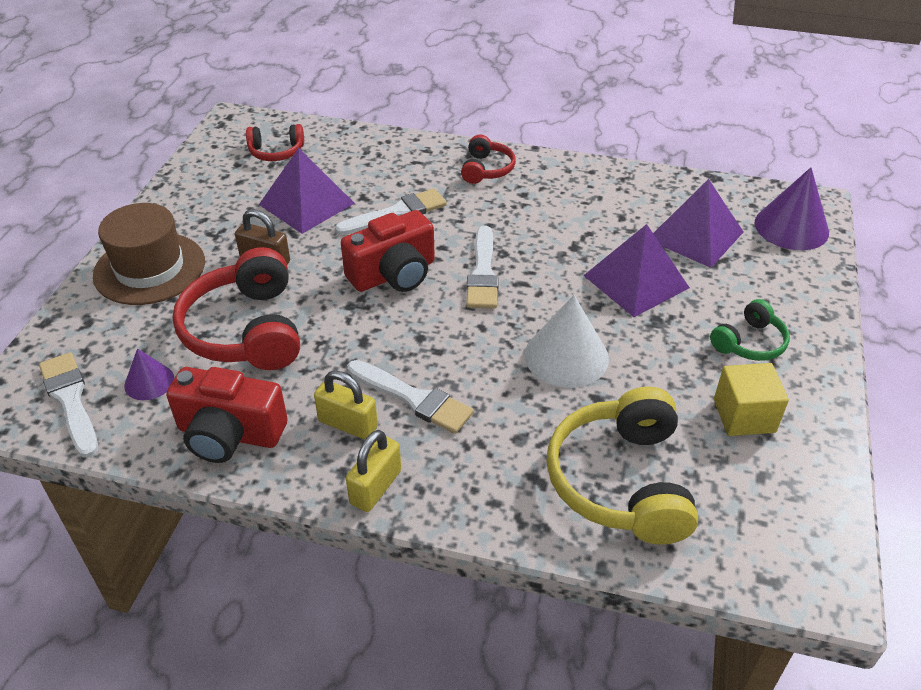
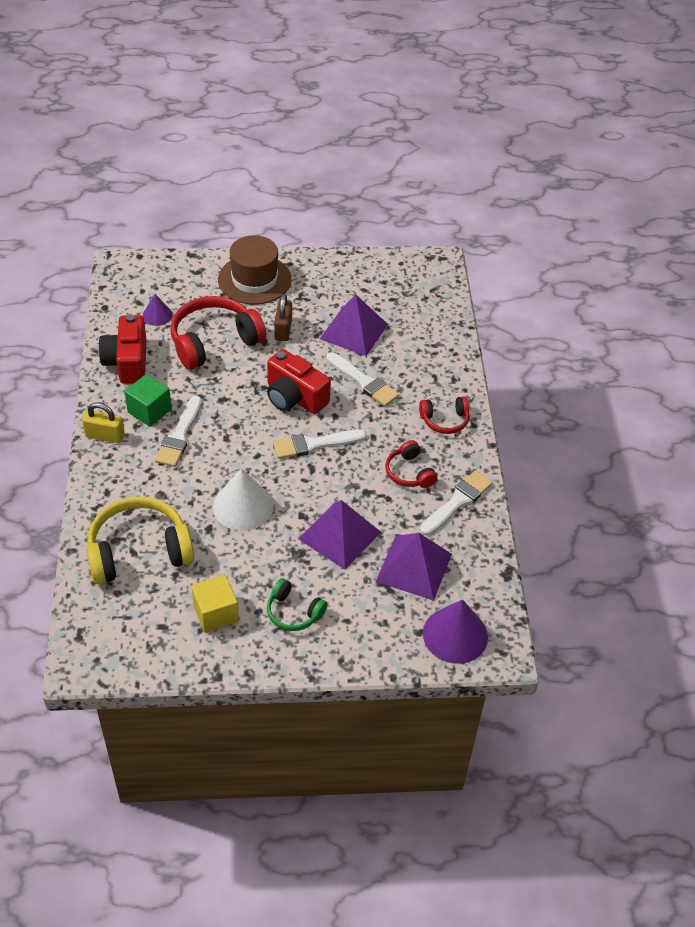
camera: 70 degrees right, 5 degrees up
white brush [39,352,98,458] -> white brush moved to [420,471,493,536]
red headphones [246,124,304,161] -> red headphones moved to [385,440,438,488]
yellow padlock [314,371,378,439] -> green cube [125,374,172,427]

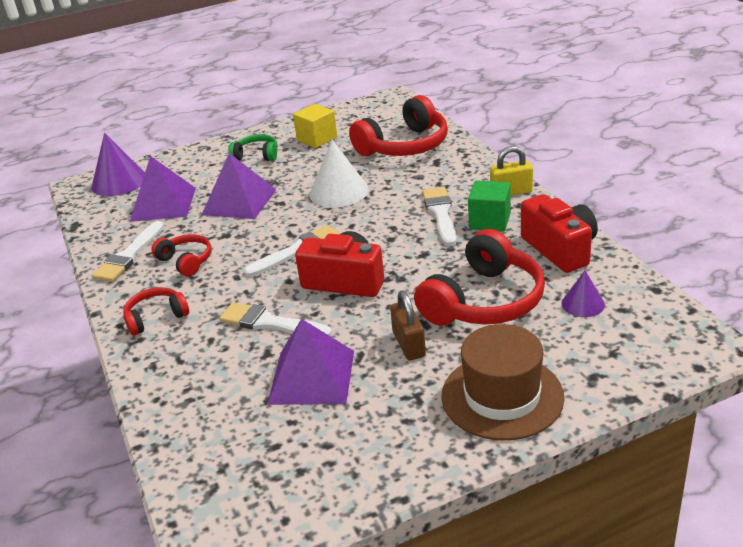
camera: 165 degrees right, 15 degrees down
yellow headphones [86,497,194,584] -> red headphones [349,95,448,156]

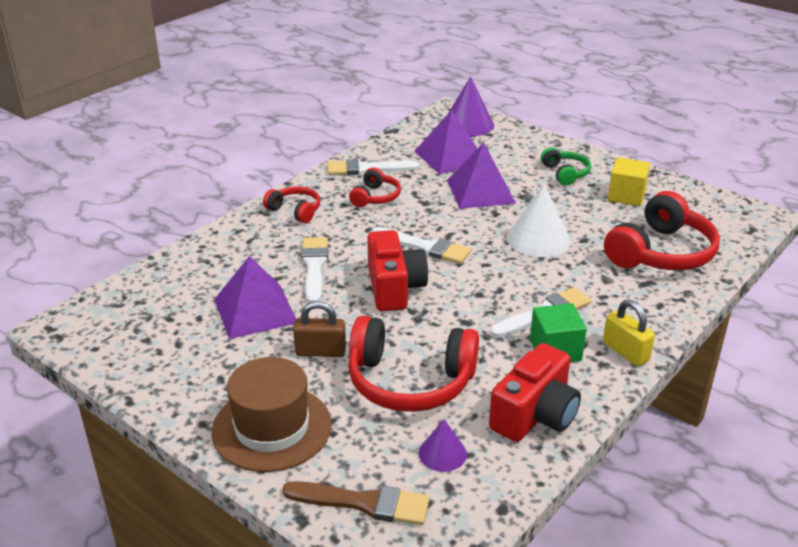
camera: 60 degrees right, 0 degrees up
red headphones [349,95,448,156] -> red headphones turned 75 degrees counterclockwise [604,191,720,270]
brown padlock [390,290,426,360] -> brown padlock turned 45 degrees clockwise [293,301,346,357]
none -> brown brush [282,481,430,525]

